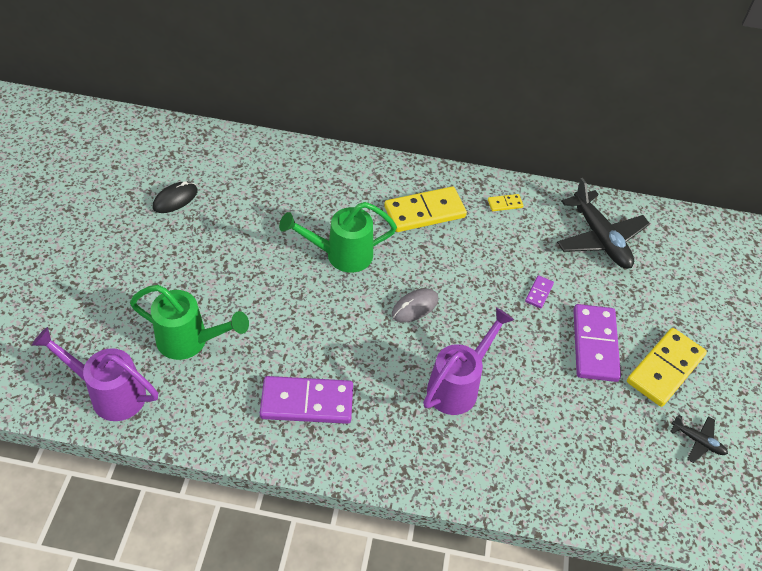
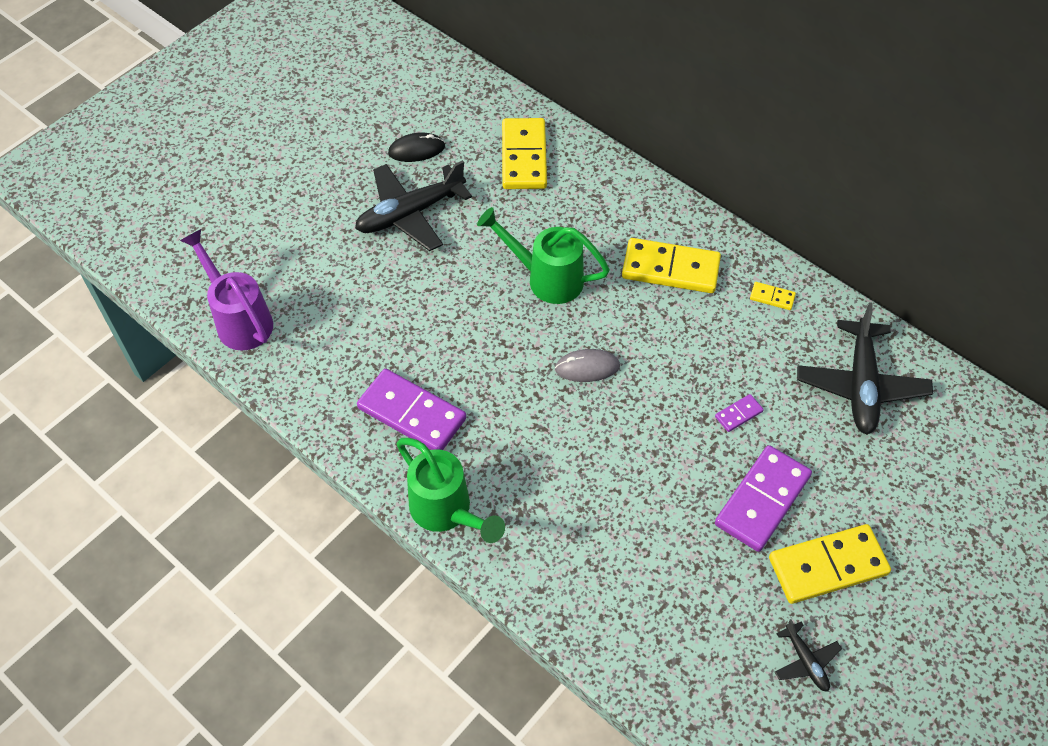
camera: 35 degrees right, 5 degrees up
green watering can [130,285,249,360] -> green watering can moved to [397,438,505,543]
purple watering can [423,308,514,415] -> none
none -> black plane [355,160,472,251]
none -> yellow domino [502,118,547,189]

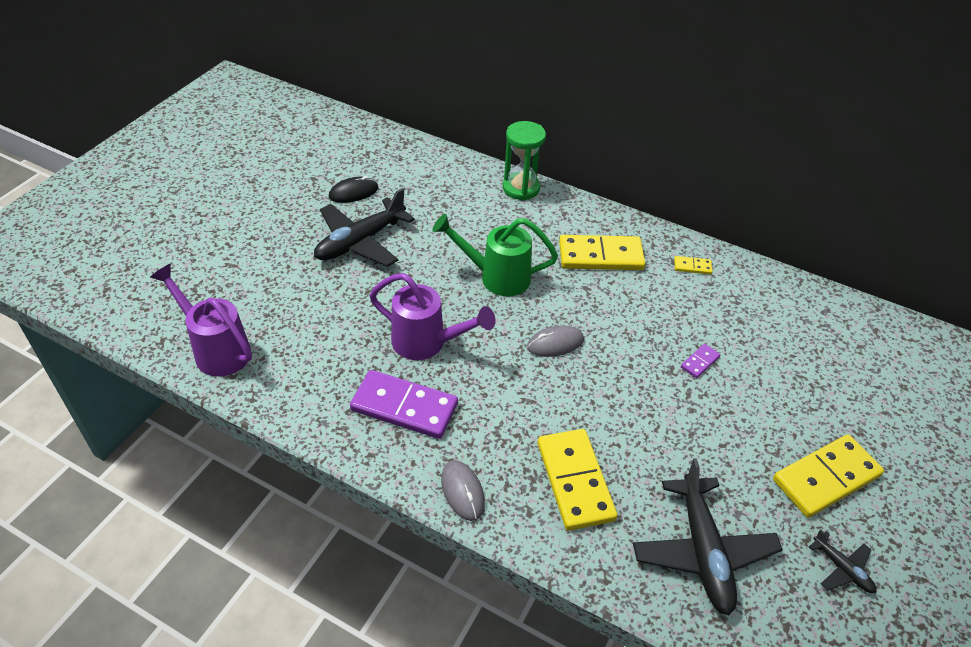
camera: 15 degrees left, 10 degrees down
green watering can [397,438,505,543] -> grey mouse [441,460,485,521]
yellow domino [502,118,547,189] -> yellow domino moved to [538,429,618,531]
purple domino [715,445,812,552] -> none
black plane [797,302,933,434] -> black plane moved to [633,458,783,616]
none -> purple watering can [370,273,496,360]
none -> green hourglass [503,121,546,200]

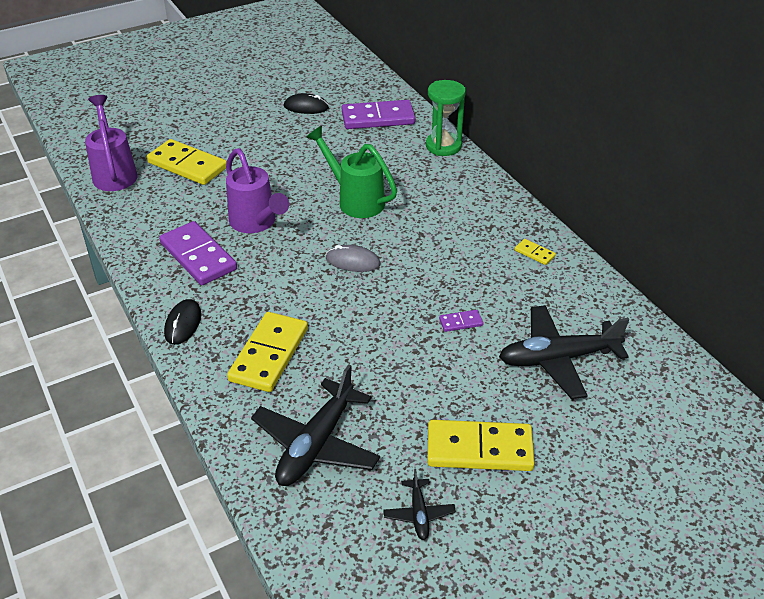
camera: 35 degrees right, 5 degrees down
black plane [314,188,415,267] -> black plane moved to [499,305,629,399]
grey mouse [441,460,485,521] -> black mouse [164,299,202,345]
yellow domino [559,235,646,270] -> yellow domino moved to [147,139,227,185]
none -> purple domino [342,100,415,129]

